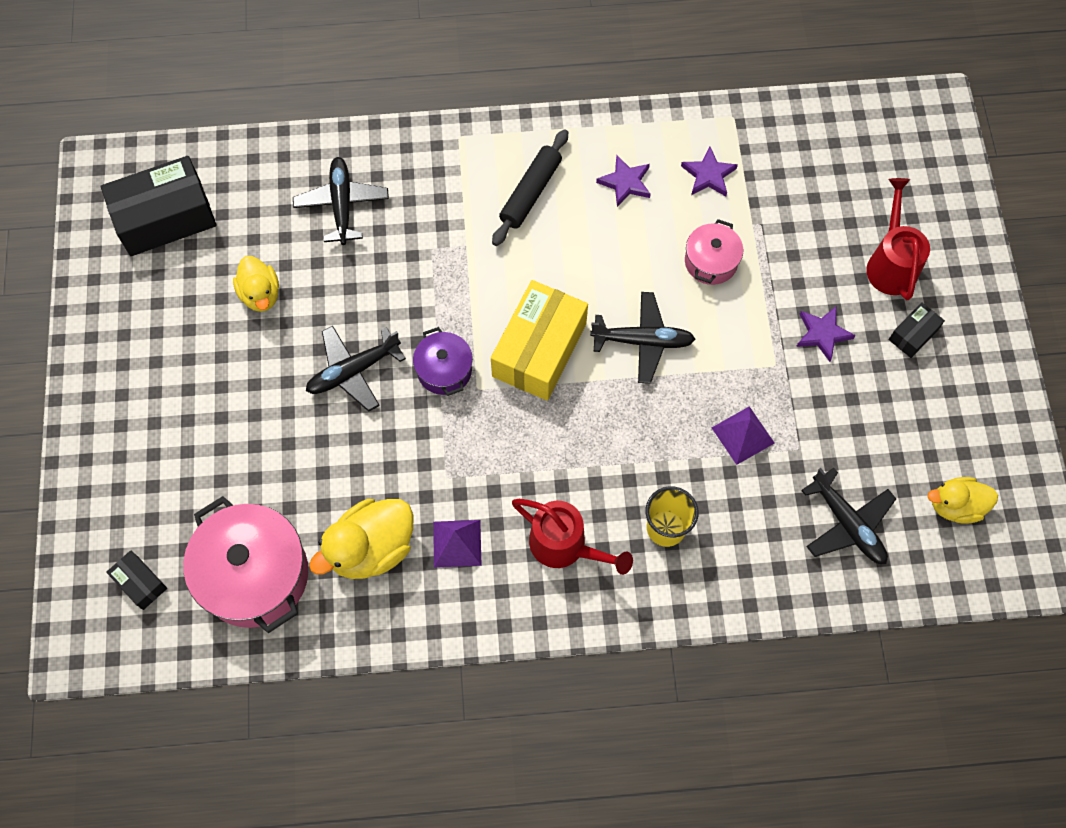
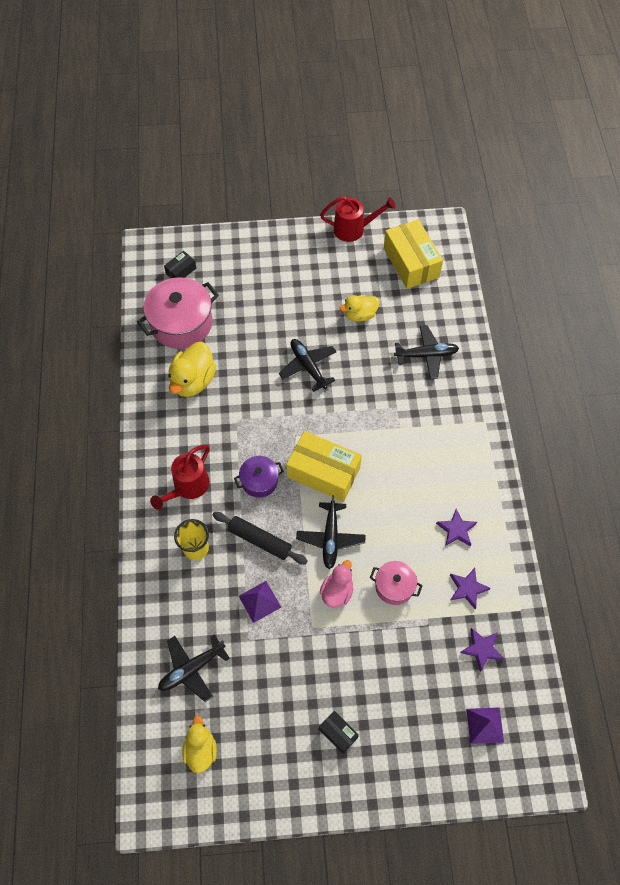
camera: 90 degrees right, 5 degrees down
black box [101,156,217,256] -> yellow box [384,219,443,289]
yellow duck [309,499,414,579] -> yellow duck turned 120 degrees counterclockwise [168,342,216,397]
purple pot [413,327,473,396] -> purple pot moved to [234,456,284,498]
purple pyramid [433,520,482,567] -> purple pyramid moved to [466,707,504,744]
black rolling pin [492,129,568,246] -> black rolling pin moved to [213,512,308,564]
purple star [796,307,856,362] -> purple star moved to [460,628,504,672]
red watering can [866,178,930,300] -> red watering can moved to [320,196,396,242]
none -> pink duck [320,560,353,608]

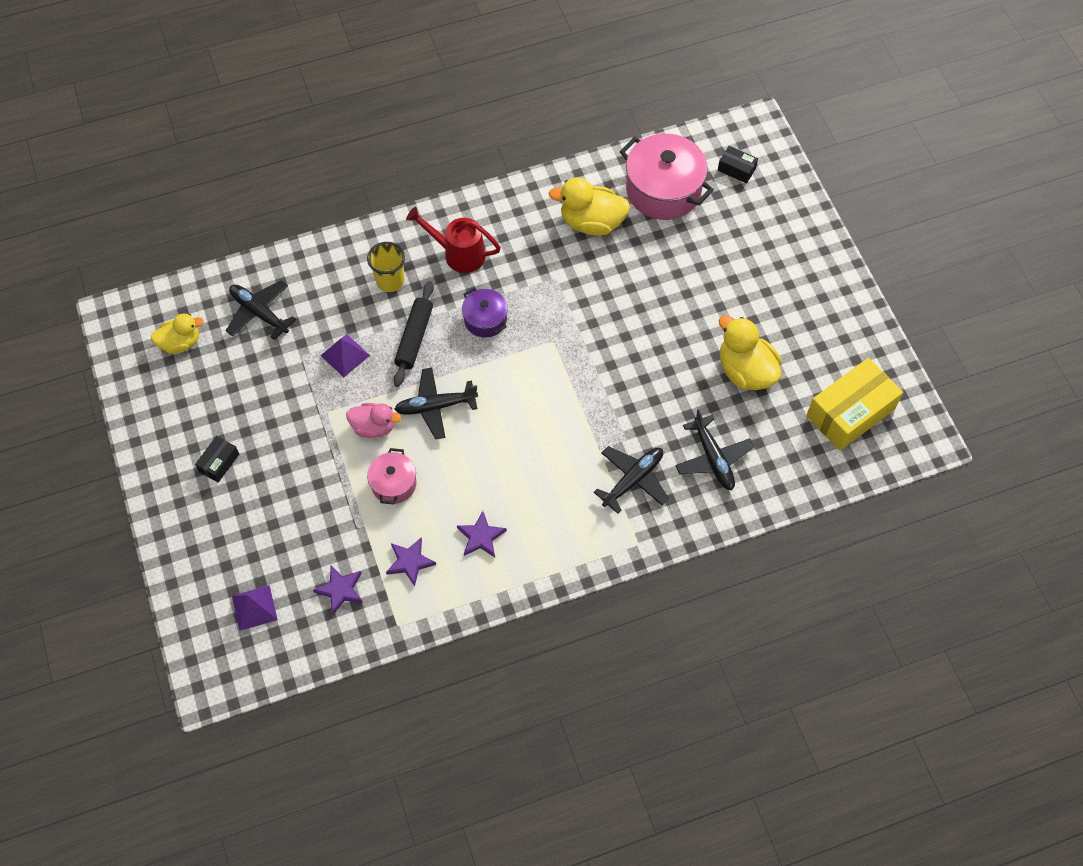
camera: 75 degrees right, 0 degrees up
black plane [279,339,336,392] -> black plane moved to [594,446,669,514]
yellow box [286,431,362,502] -> none
red watering can [320,196,396,242] -> none
yellow duck [340,295,379,322] -> yellow duck [719,315,781,390], size x1.54

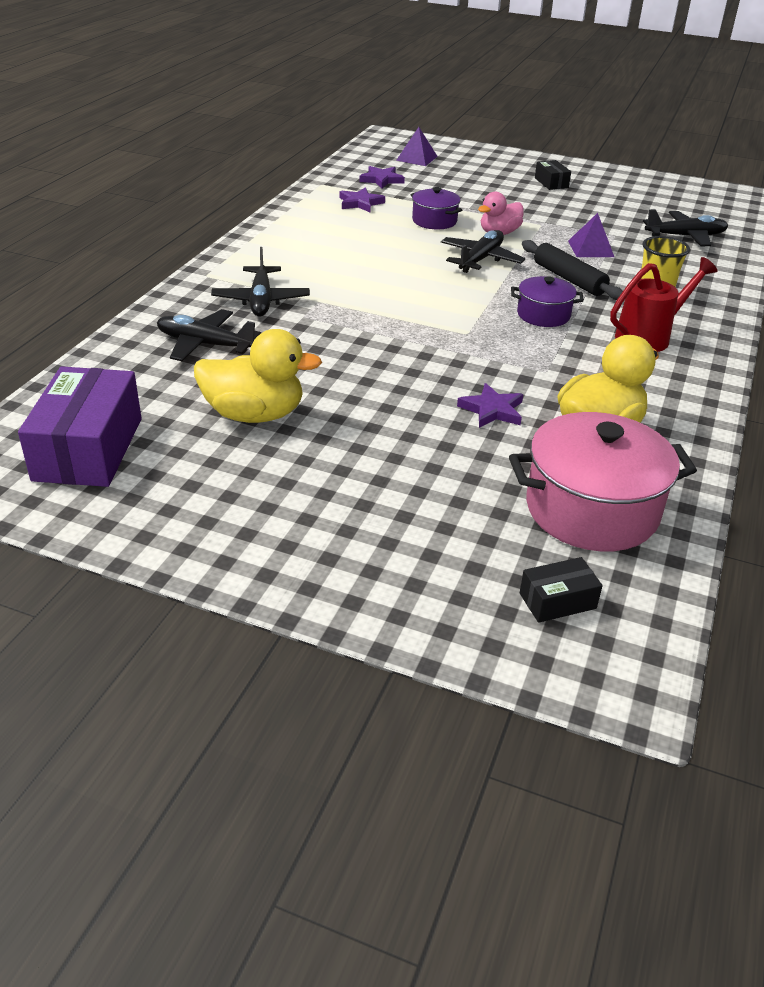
camera: 130 degrees right, 25 degrees down
yellow duck [151,313,204,354] -> none
pink pot [367,448,417,505] -> purple pot [411,187,462,229]
purple star [457,511,507,557] -> purple star moved to [457,383,523,428]
yellow box [806,358,903,451] -> purple box [18,366,142,487]

